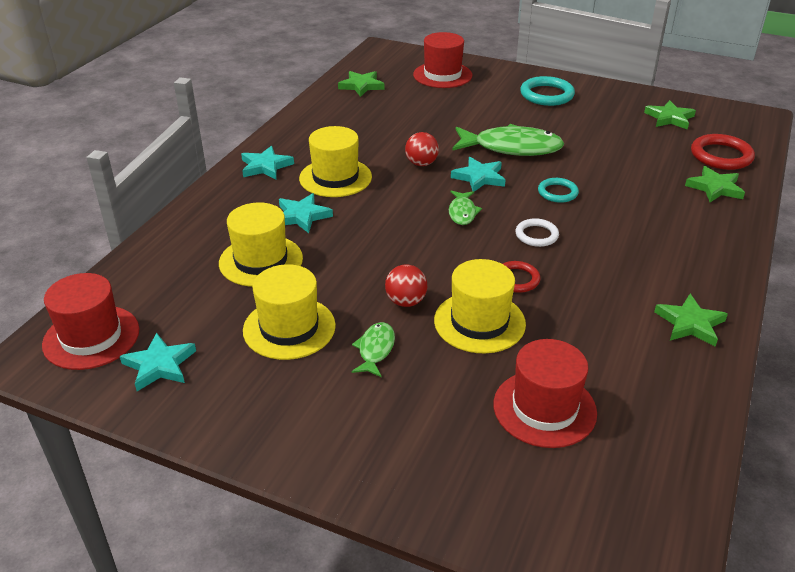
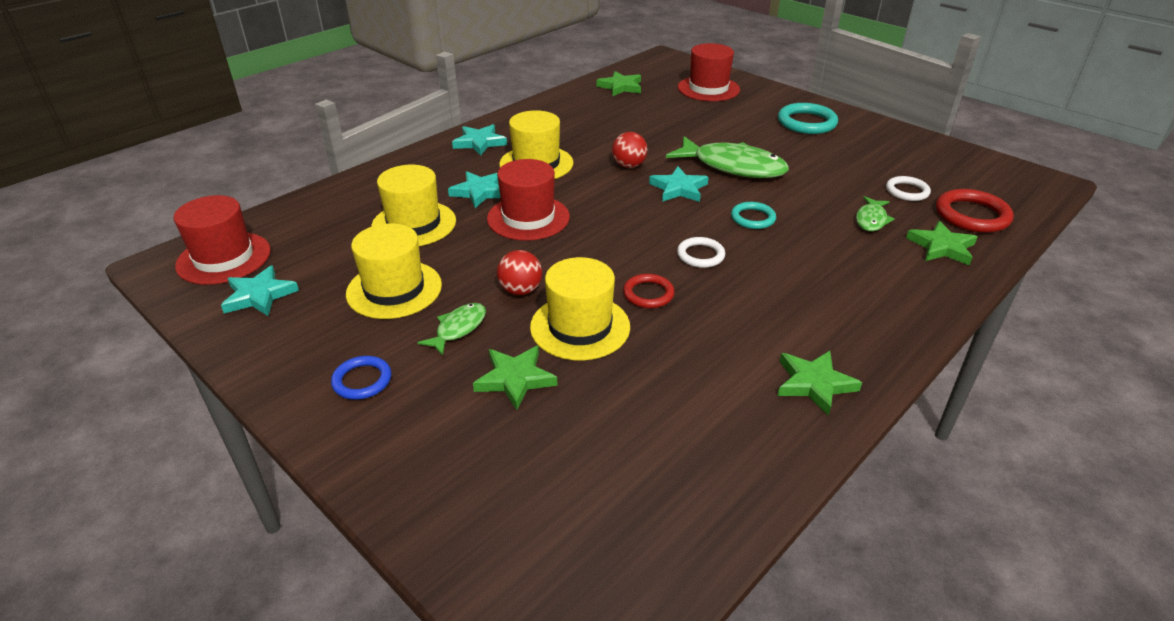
camera: 20 degrees right, 0 degrees up
green fish [449,191,482,225] -> green fish moved to [856,196,894,231]
red hat [493,339,597,448] -> red hat moved to [487,159,570,241]
green star [644,100,696,130] -> green star moved to [473,346,558,410]
none -> blue ring [331,356,391,400]
none -> white ring [886,176,931,201]

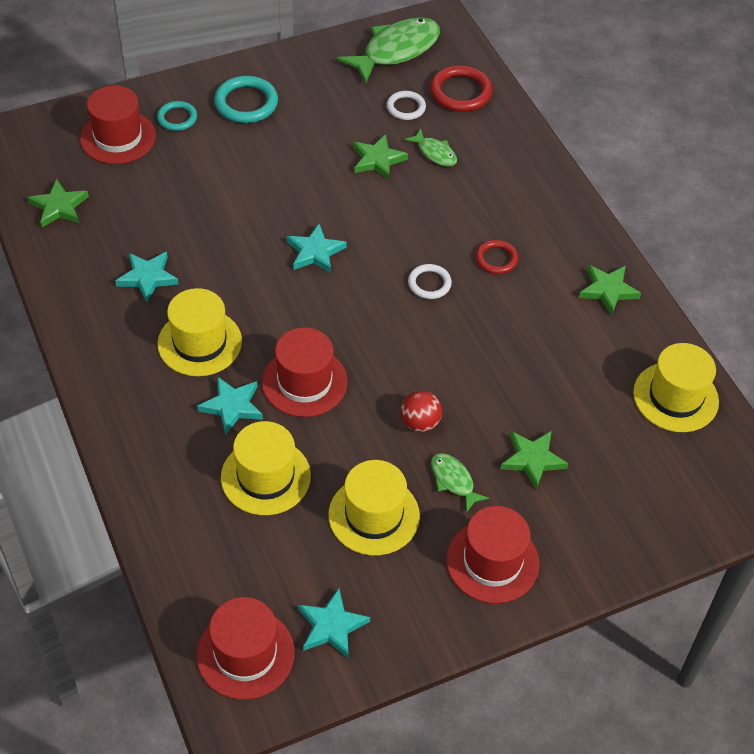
camera: 70 degrees left, 15 degrees up
blue ring [331,356,391,400] -> red hat [446,506,539,603]
turquoise star [452,124,507,156] -> turquoise star moved to [115,252,179,302]
yellow hat [530,257,630,360] -> yellow hat moved to [633,343,719,432]
red ball [612,132,648,168] -> none
red ring [623,274,675,308] -> red ring moved to [475,240,518,274]
green fish [666,136,789,178] -> green fish moved to [337,17,440,83]
turquoise ring [731,202,776,229] -> turquoise ring moved to [157,101,197,131]
green star [906,221,977,265] -> green star moved to [353,134,408,180]

